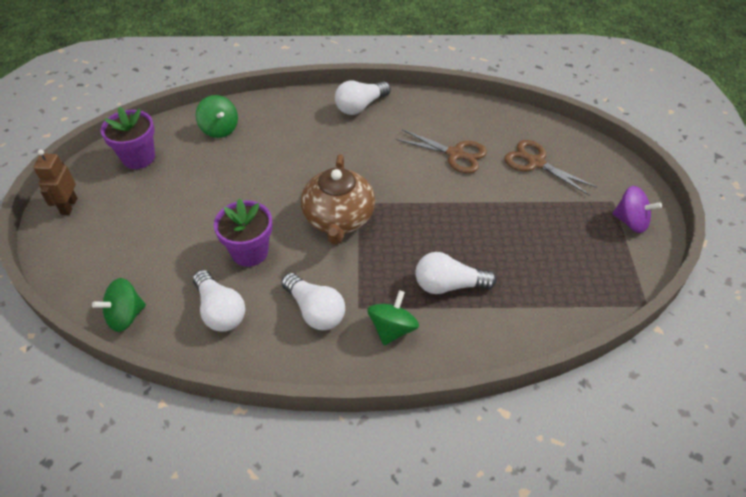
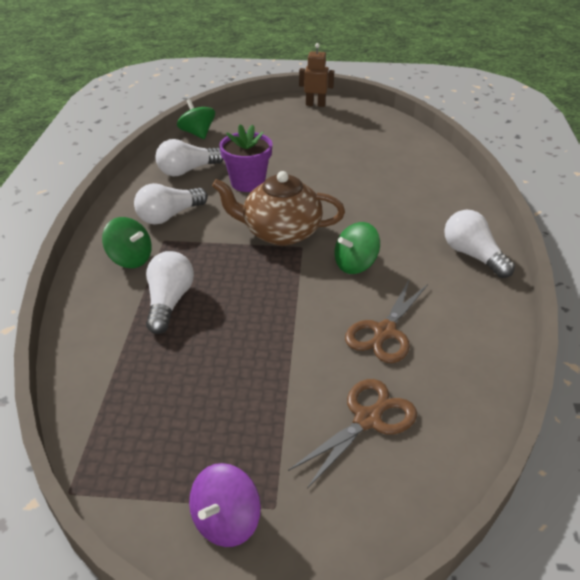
camera: 95 degrees right, 10 degrees down
purple flower pot [101,106,155,169] -> none
green spinning top [196,95,238,138] -> green spinning top moved to [334,222,380,274]

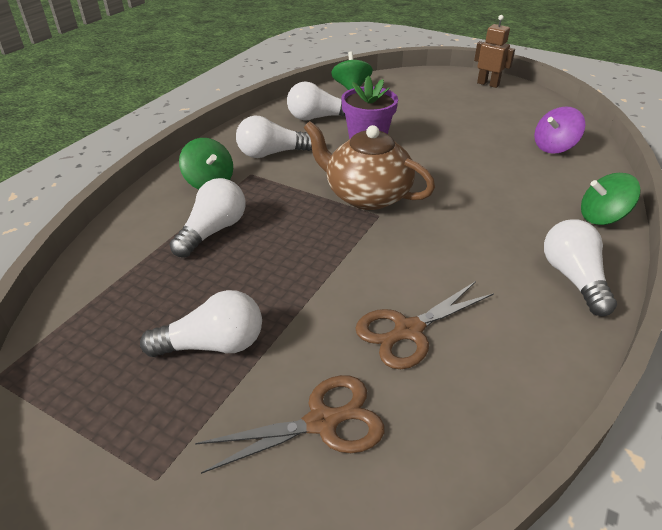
camera: 25 degrees right, 0 degrees up
purple spinning top [189,463,261,547] -> purple spinning top moved to [534,106,585,154]
green spinning top [334,222,380,274] -> green spinning top moved to [581,173,640,225]
none -> white light bulb [140,290,262,357]

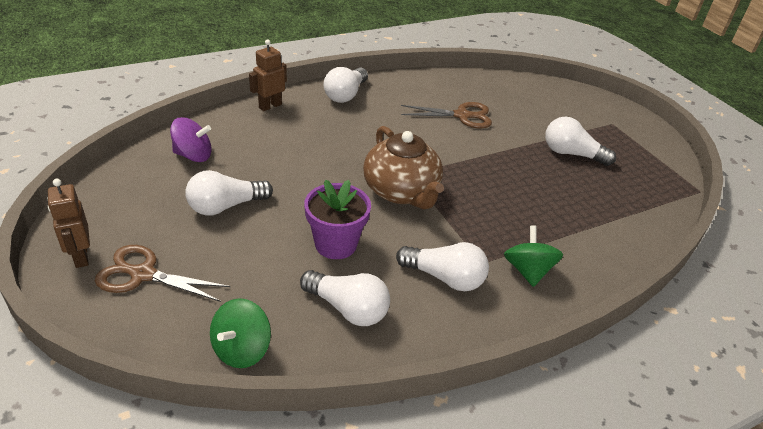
camera: 150 degrees left, 0 degrees up
white light bulb [169,178,245,258] -> white light bulb moved to [185,170,273,216]
brown scissors [195,375,384,474] -> brown scissors moved to [95,245,230,302]
green spinning top [581,173,640,225] -> brown robot [249,39,287,111]

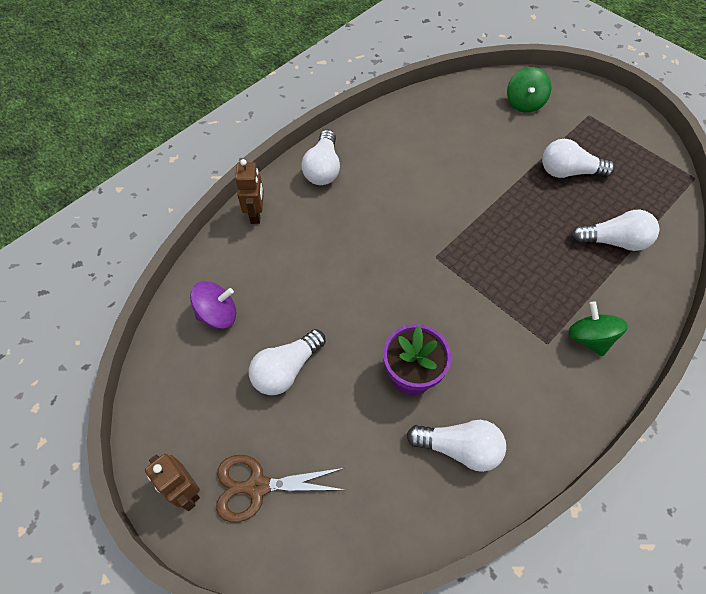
camera: 15 degrees left, 20 degrees up
green spinning top [210,298,271,368] -> green spinning top moved to [507,67,552,113]
brown robot [249,39,287,111] -> brown robot turned 150 degrees clockwise [235,159,264,224]
brown teapot [363,126,444,209] -> none
white light bulb [396,242,489,291] -> white light bulb moved to [571,210,659,251]
brown scissors [401,102,492,129] -> none

